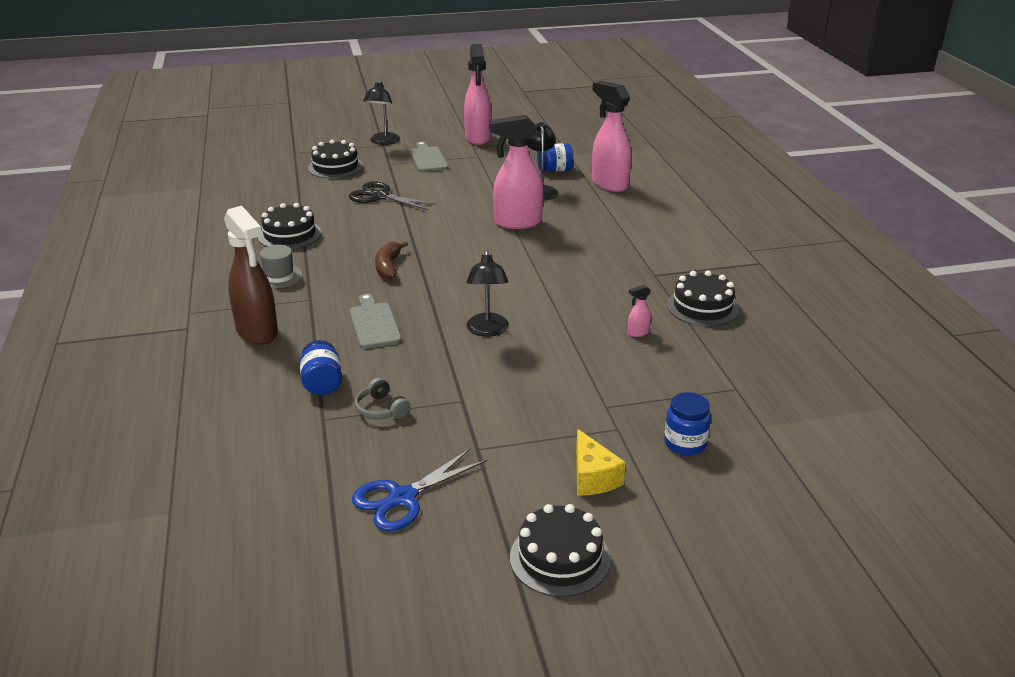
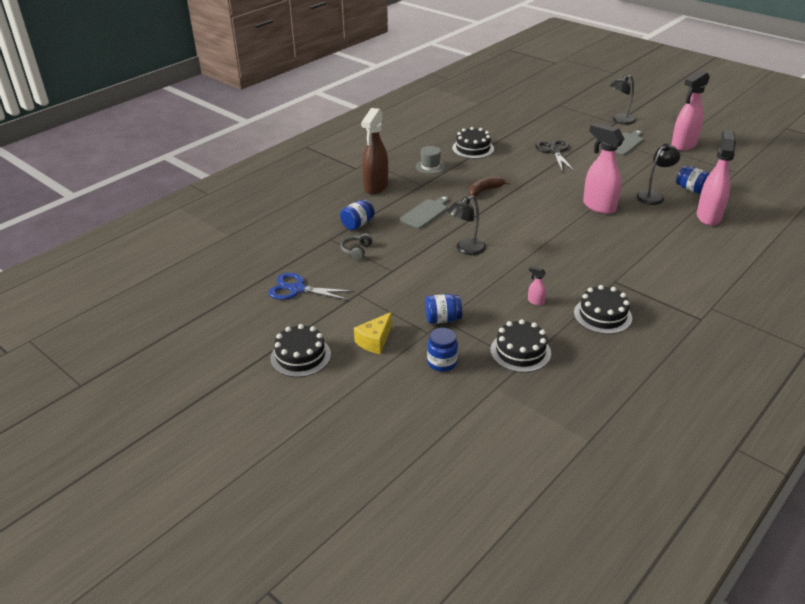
camera: 55 degrees right, 5 degrees up
black cake [308,140,363,179] -> black cake moved to [491,319,551,373]
none -> blue jar [425,294,462,324]

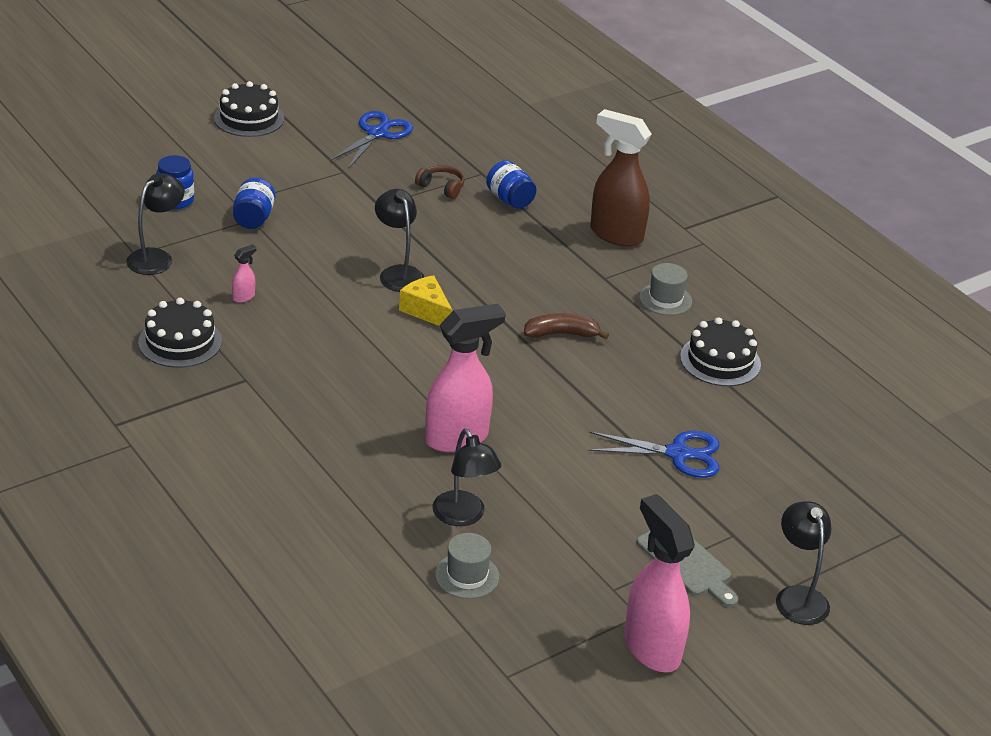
camera: 100 degrees right, 0 degrees up
grey headphones [341,233,373,260] -> brown headphones [415,165,465,199]
yellow cheese [354,312,392,354] -> yellow cheese moved to [399,275,453,326]
grey cutting board [400,196,449,229] -> none
brown banana [469,176,511,197] -> brown banana turned 75 degrees counterclockwise [524,313,609,339]
black cake [491,319,551,373] -> black lamp [126,173,185,275]
black scissors [535,140,575,172] -> blue scissors [588,431,719,478]
blue jar [676,166,710,194] -> grey hat [435,533,499,599]
pink spray bottle [697,129,736,226] -> none

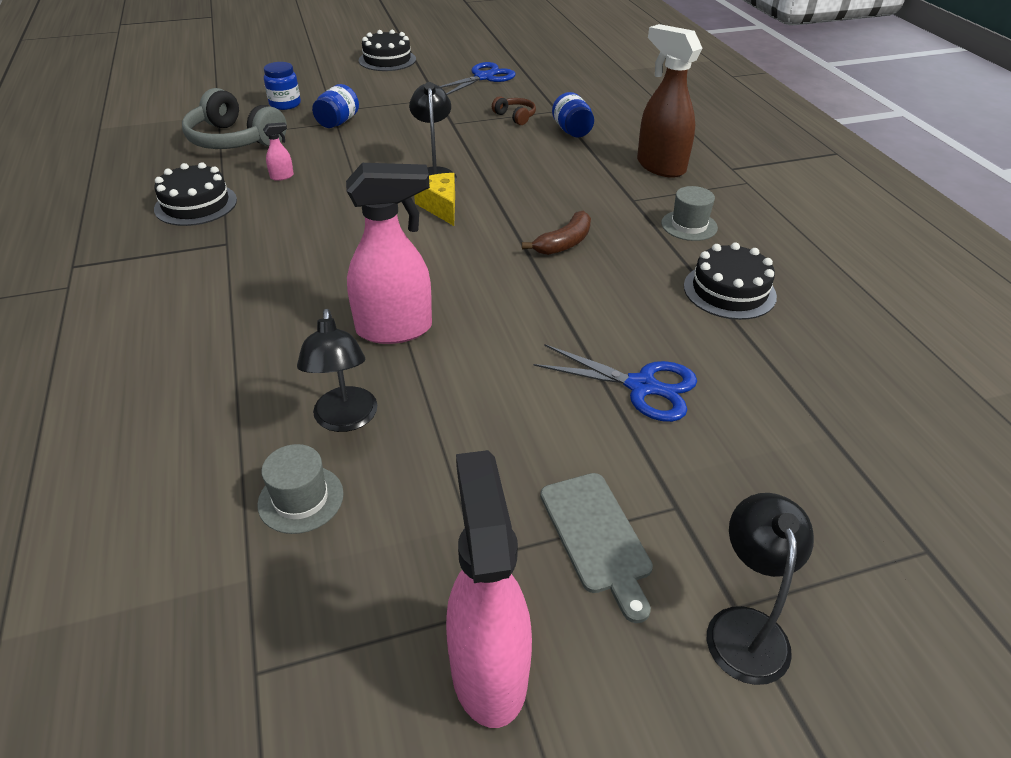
camera: 20 degrees right, 5 degrees up
black lamp [126,173,185,275] -> grey headphones [182,88,287,149]
brown banana [524,313,609,339] -> brown banana turned 120 degrees clockwise [522,211,591,255]

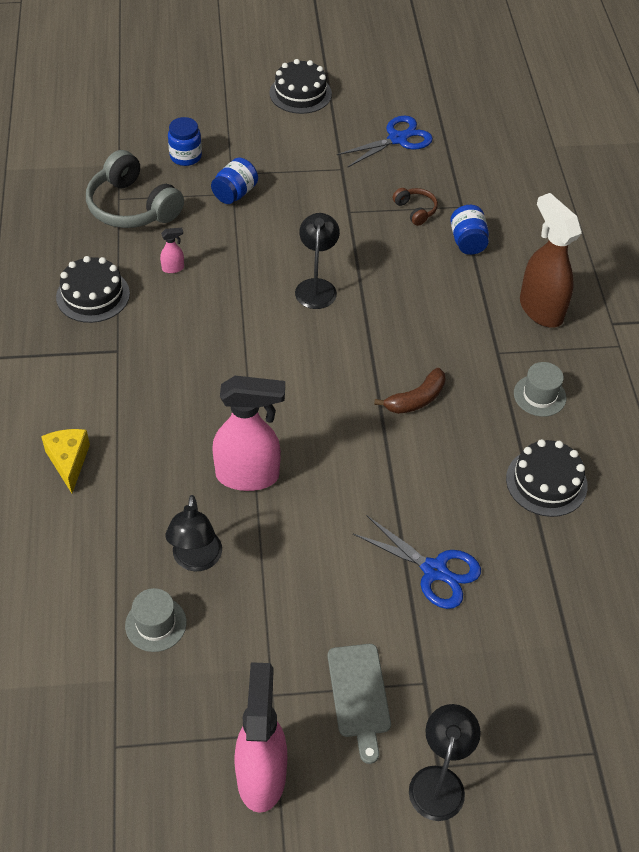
camera: 10 degrees right, 10 degrees up
yellow cheese [414,173,455,226] -> yellow cheese moved to [41,429,90,493]

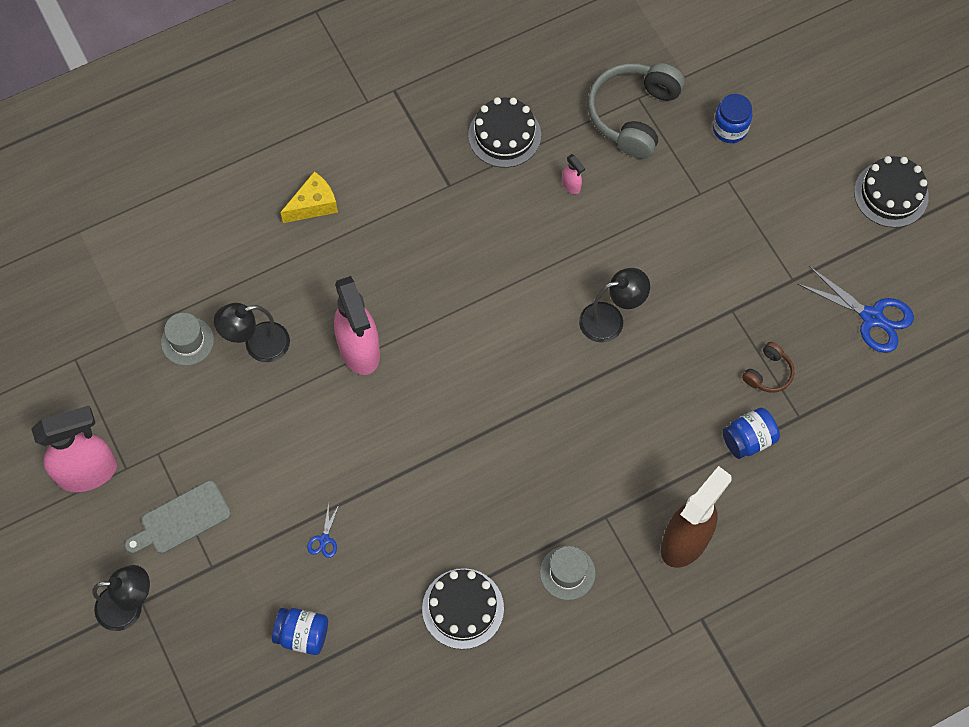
camera: 70 degrees right, 15 degrees up
blue jar [211,158,258,204] -> blue jar moved to [272,608,328,655]
blue scissors [353,516,481,609] -> blue scissors [307,503,339,558], size x0.46
brown banana [374,368,446,414] -> none

